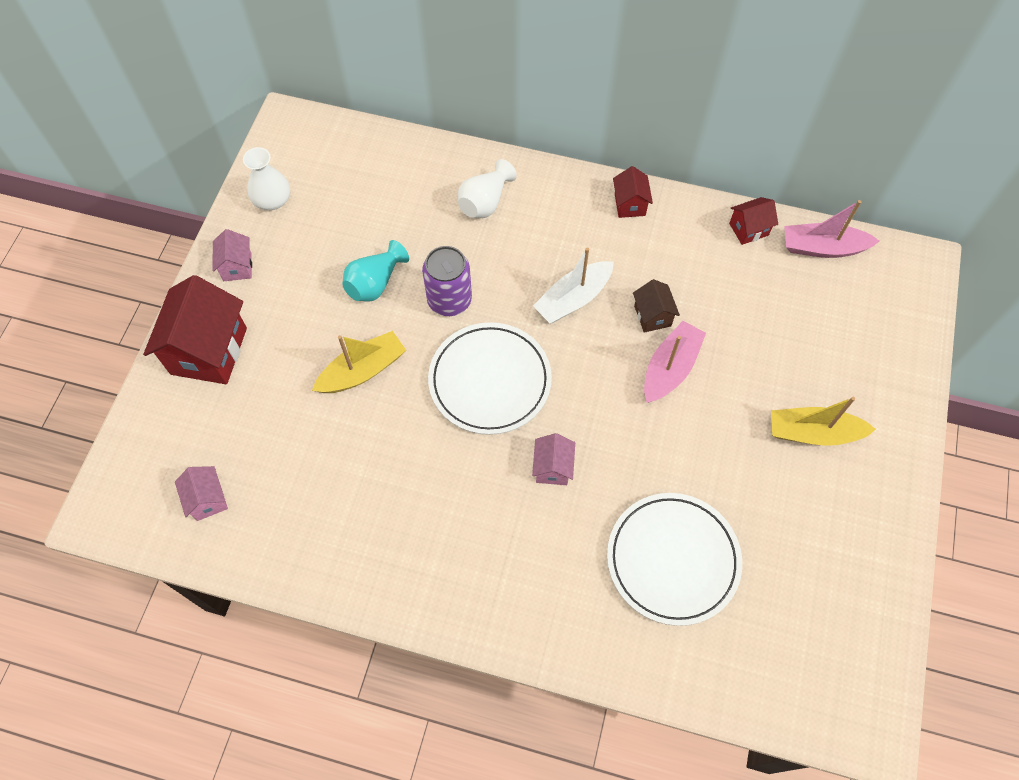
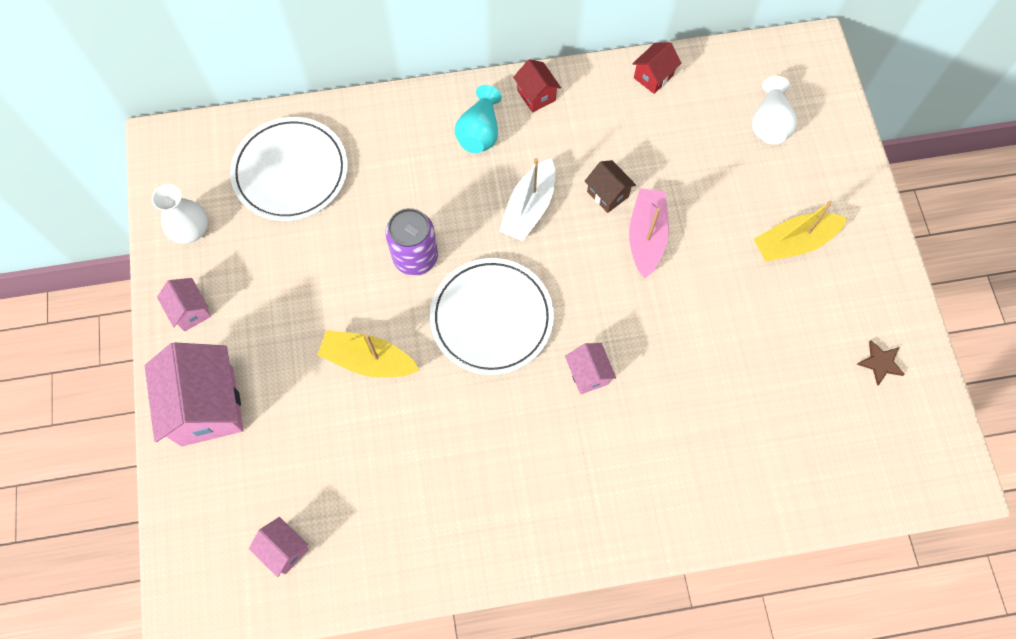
camera: 25 degrees left, 5 degrees up
red house [143,275,247,384] -> pink house [145,342,244,447]
yellow boat [312,331,406,393] -> yellow boat turned 105 degrees counterclockwise [317,330,419,378]
turquoise vase [342,240,409,302] -> turquoise vase moved to [455,85,502,153]
white vase [458,159,517,218] -> white vase moved to [752,76,797,144]
white plate [607,493,742,626] -> white plate moved to [230,117,348,221]
pink boat [784,200,880,258] -> none
none -> brown star [857,340,905,386]

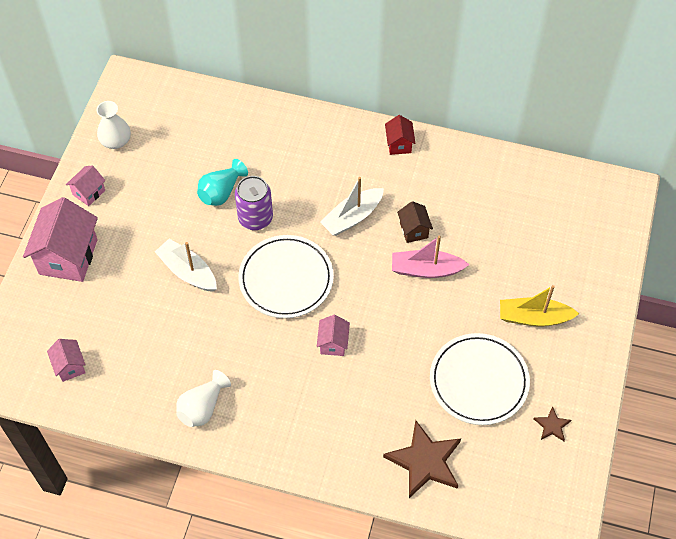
camera: 25 degrees right, 10 degrees down
pink house [157,278,211,332] -> pink house turned 45 degrees clockwise [66,165,106,206]
white plate [230,117,348,221] -> white plate moved to [430,333,530,425]
yellow boat [317,330,419,378] -> white boat [155,239,217,292]
turquoise vase [455,85,502,153] -> turquoise vase moved to [197,159,248,206]
pink boat [629,188,669,278] -> pink boat turned 120 degrees counterclockwise [392,235,470,278]
red house [632,42,681,94] -> none
white vase [752,76,797,144] -> white vase moved to [176,370,231,427]
none -> brown star [383,420,461,498]

